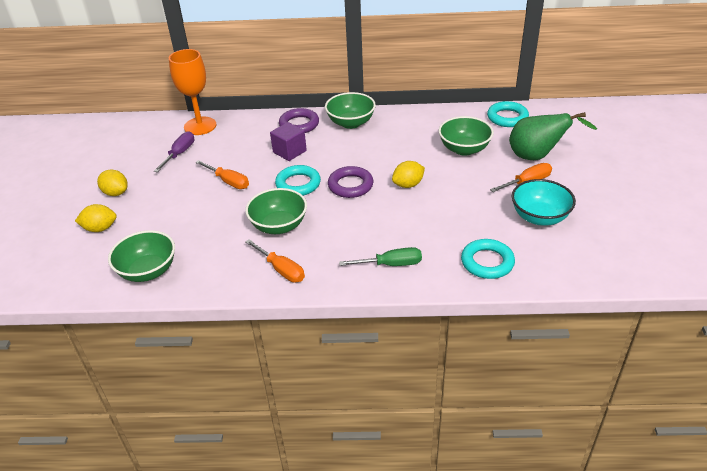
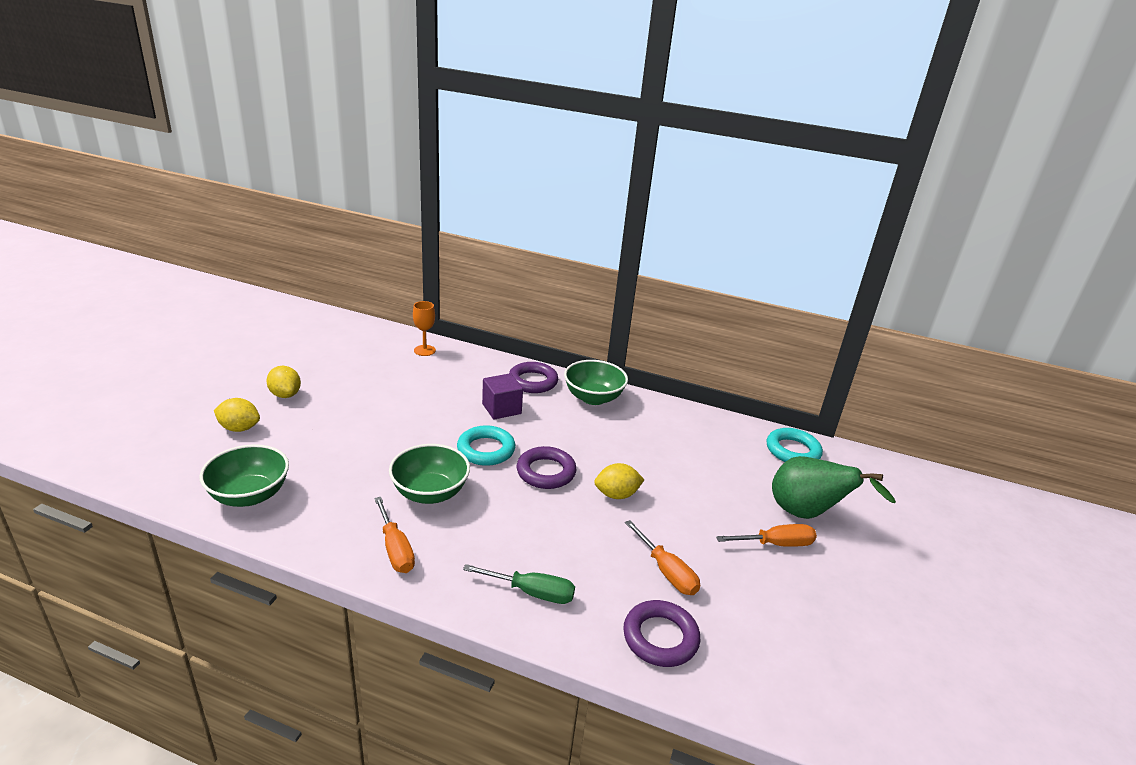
camera: 15 degrees right, 10 degrees down
purple screwdriver [154,131,195,172] -> none
orange goblet [169,49,217,135] -> orange goblet [413,301,436,356], size x0.56
orange screwdriver [195,160,249,189] -> orange screwdriver moved to [625,520,700,595]
green bowl [439,116,494,156] -> none
turquoise ring [461,239,515,279] -> purple ring [623,600,700,667]
turquoise bowl [512,179,576,226] -> none

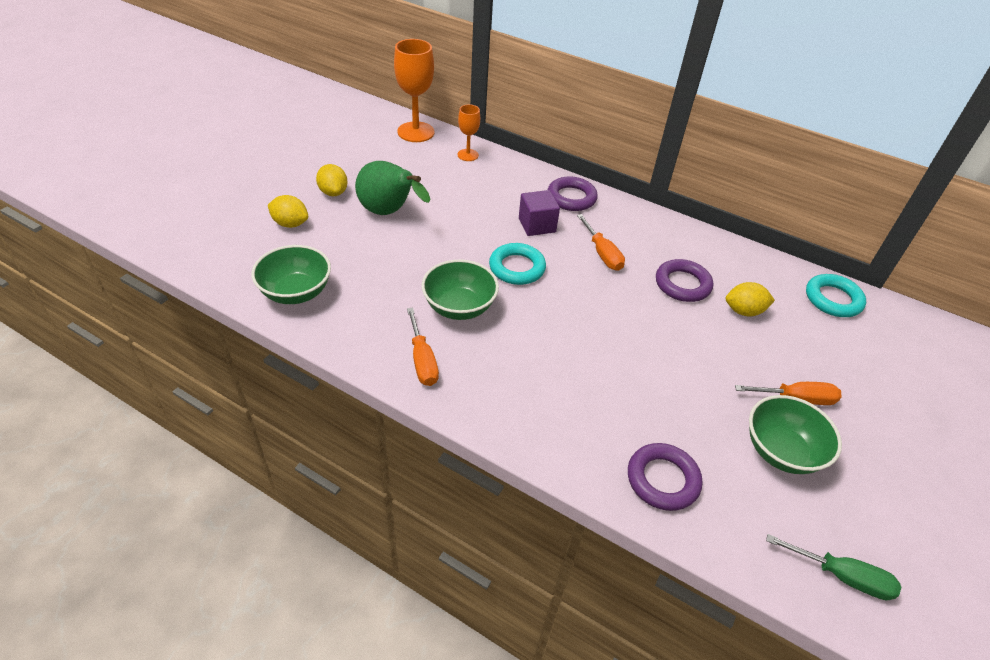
camera: 10 degrees right, 15 degrees up
green screwdriver [463,564,575,604] -> green screwdriver moved to [766,534,901,600]
purple ring [517,446,576,489] -> purple ring moved to [656,259,713,302]
green bowl [564,360,628,405] -> green bowl moved to [749,395,842,474]
yellow lemon [594,463,645,499] -> yellow lemon moved to [726,282,775,317]
orange screwdriver [625,520,700,595] -> orange screwdriver moved to [577,214,625,271]
green pear [772,456,896,519] -> green pear moved to [355,161,430,215]
none -> orange goblet [394,39,435,142]

